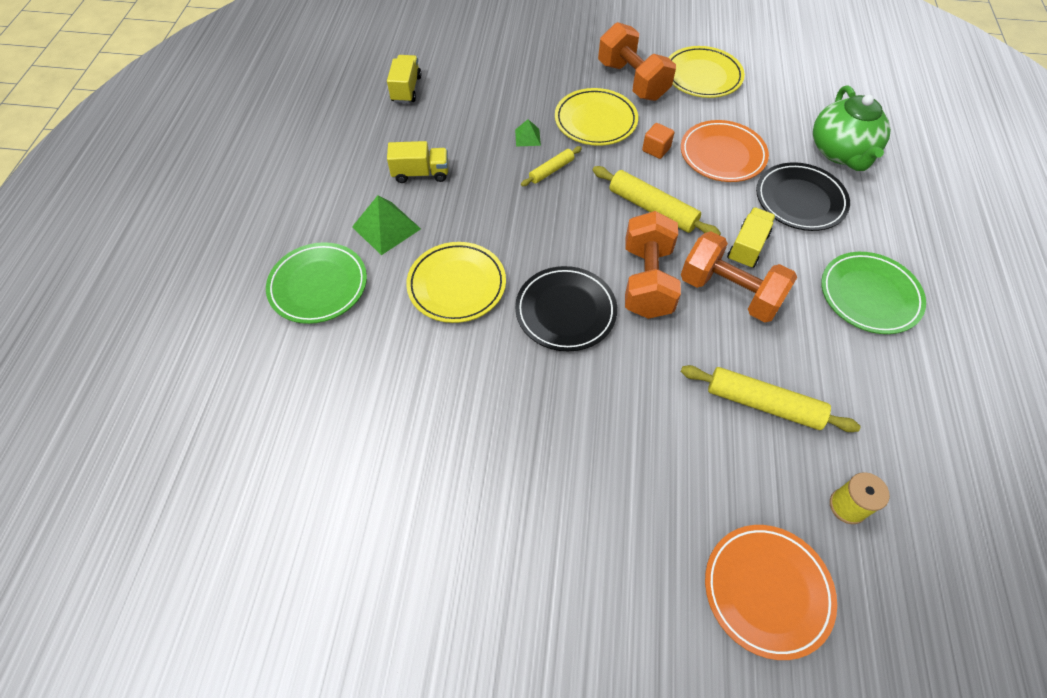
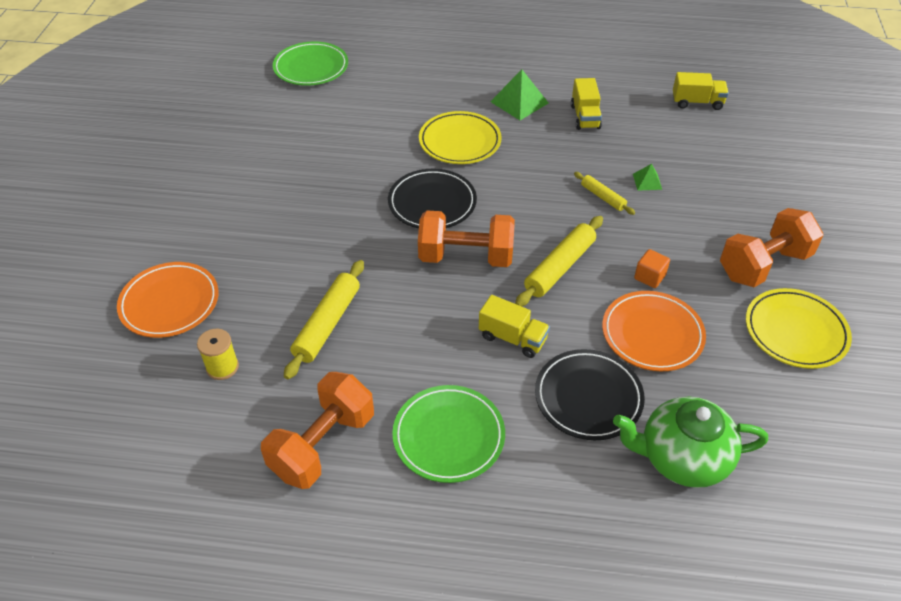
camera: 90 degrees right, 10 degrees down
green plate [266,242,367,324] -> green plate moved to [273,41,348,86]
yellow plate [555,88,638,146] -> none
orange dumbbell [681,231,797,322] -> orange dumbbell moved to [261,372,374,489]

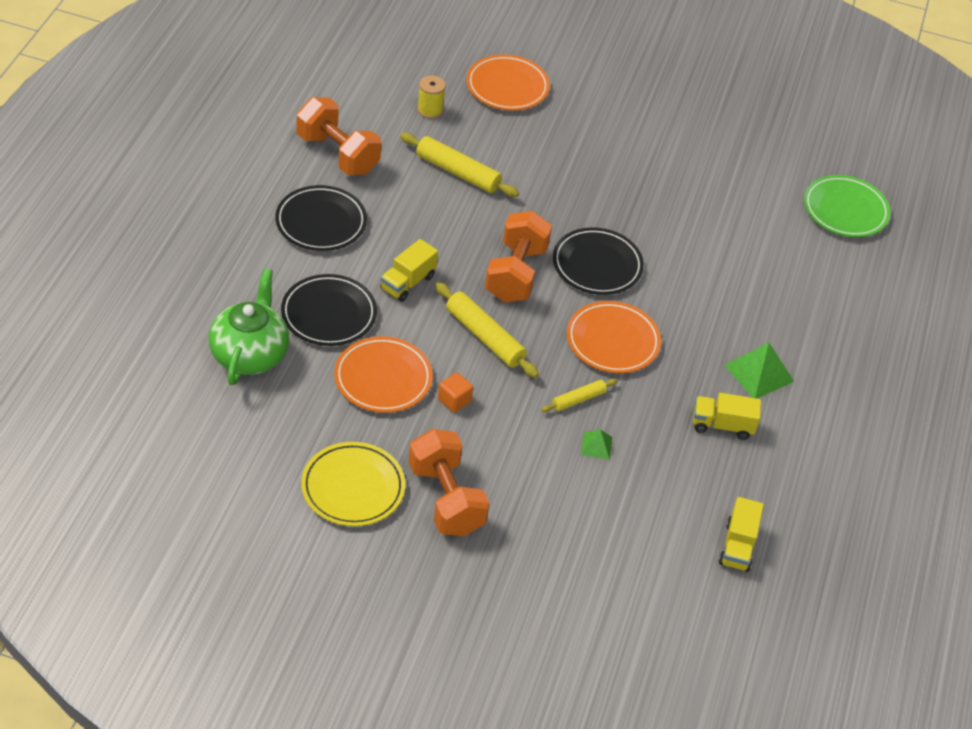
camera: 95 degrees right, 0 degrees up
green plate [392,385,505,483] -> black plate [275,185,367,251]
yellow plate [419,111,502,164] -> none
none -> orange plate [567,301,661,373]

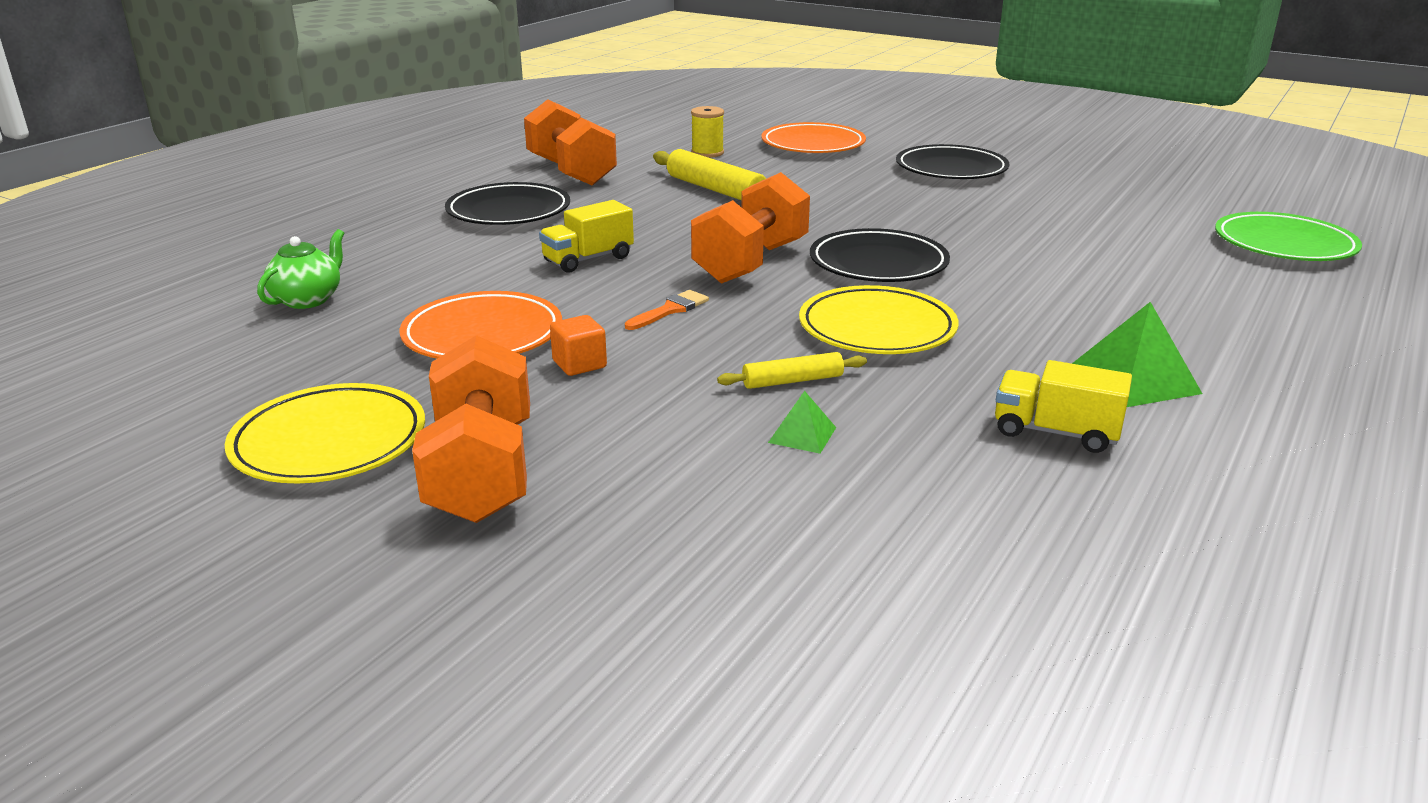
camera: 20 degrees right, 20 degrees down
green teapot [209,269,289,385] -> green teapot [257,229,344,309], size x0.59
black plate [281,274,377,346] -> black plate moved to [896,144,1009,179]
yellow rolling pin [435,282,539,378] -> orange brush [625,290,709,330]
orange plate [567,301,661,373] -> yellow plate [799,285,958,354]
yellow truck [719,497,764,572] -> none

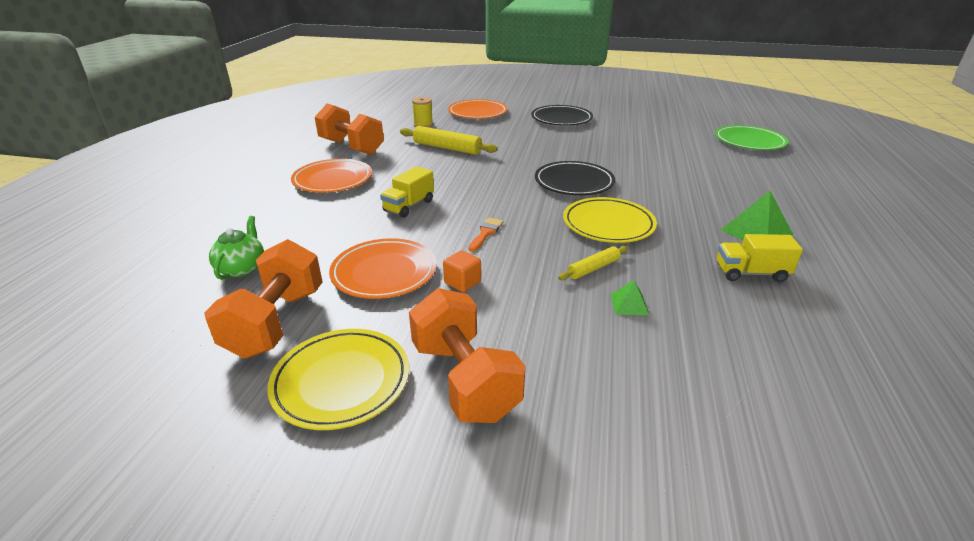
camera: 20 degrees left, 5 degrees up
black plate [445,182,570,225] -> orange plate [291,159,372,193]
orange dumbbell [691,172,810,284] -> orange dumbbell moved to [204,239,323,359]

